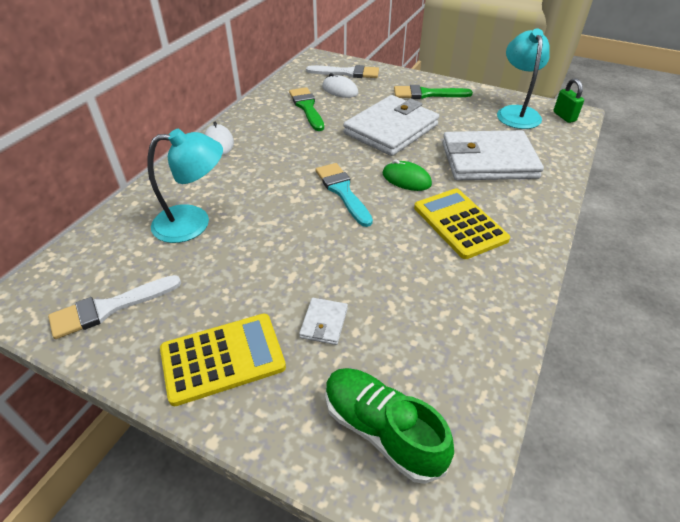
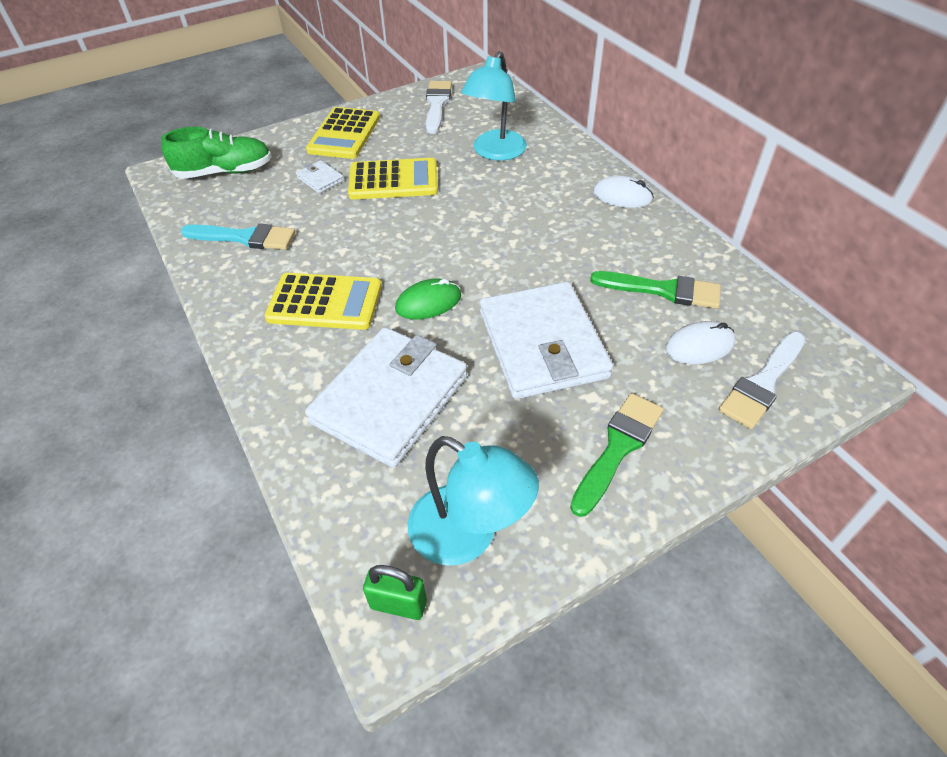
camera: 125 degrees right, 5 degrees up
turquoise brush [316,163,373,227] -> turquoise brush moved to [180,224,295,250]
none -> yellow calculator [348,158,438,200]

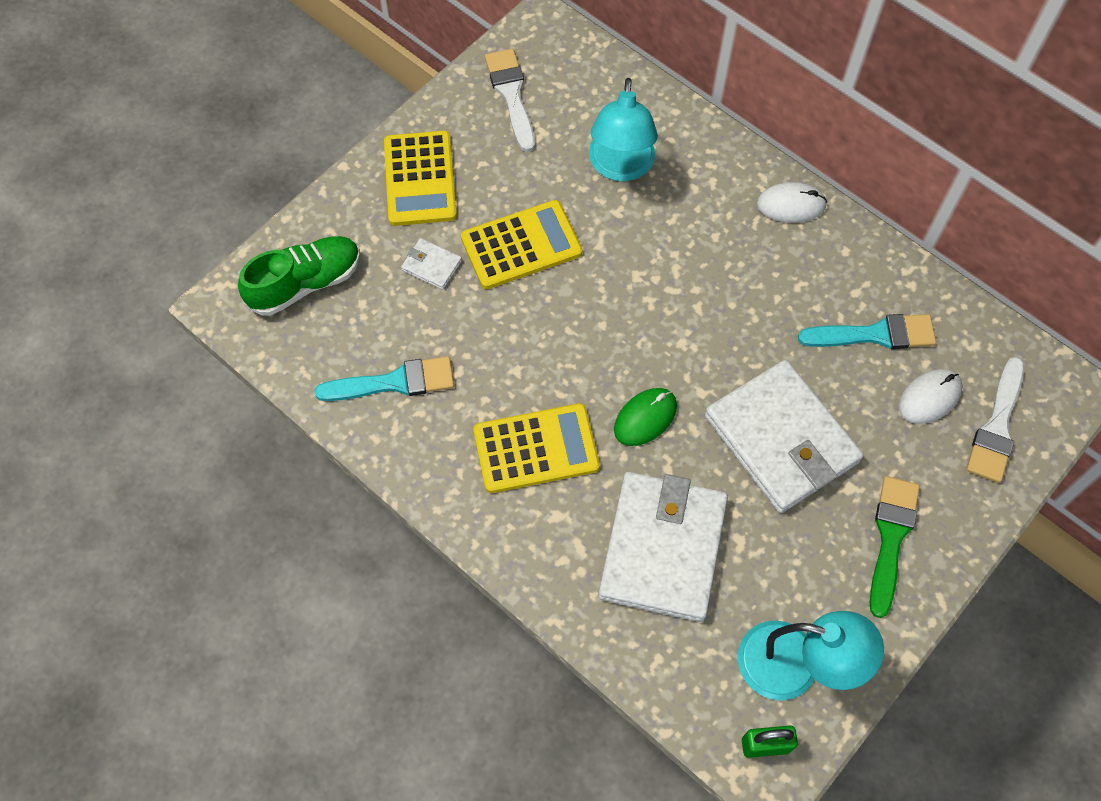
camera: 20 degrees left, 15 degrees up
green brush [590,271,721,309] -> turquoise brush [798,314,936,349]

